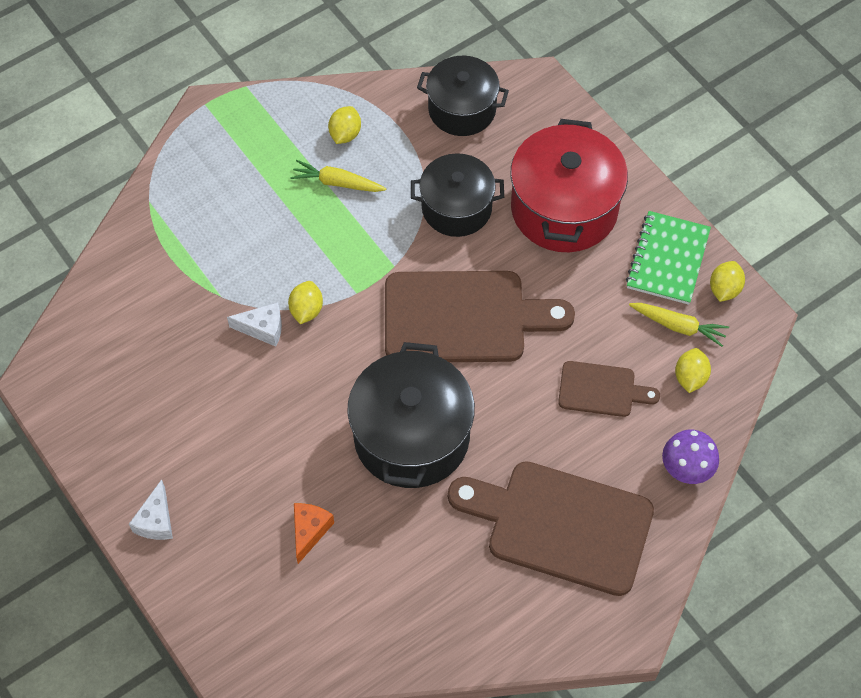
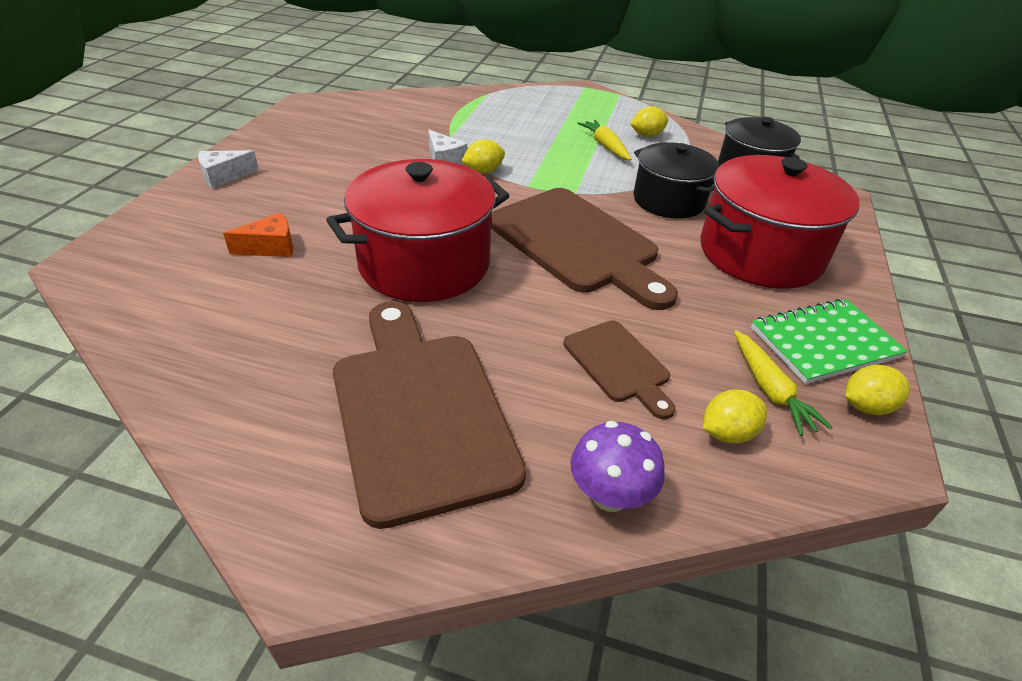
camera: 50 degrees right, 20 degrees down
black pot [347,342,475,488] -> red pot [326,159,509,302]

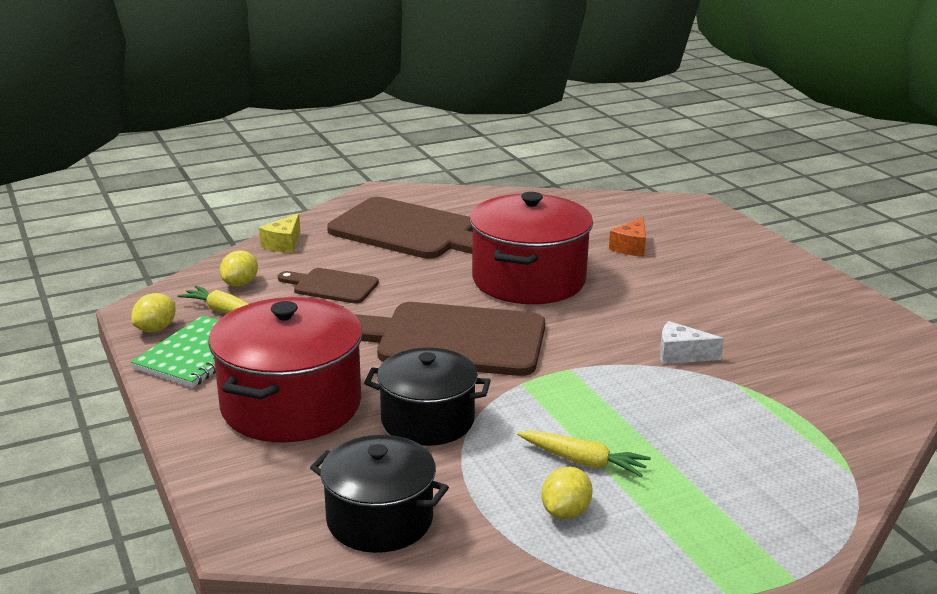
camera: 140 degrees right, 15 degrees down
white cheese [198,150,259,188] -> none
yellow lemon [462,139,505,173] -> none
purple mushroom [571,421,665,512] -> yellow cheese [259,213,300,253]

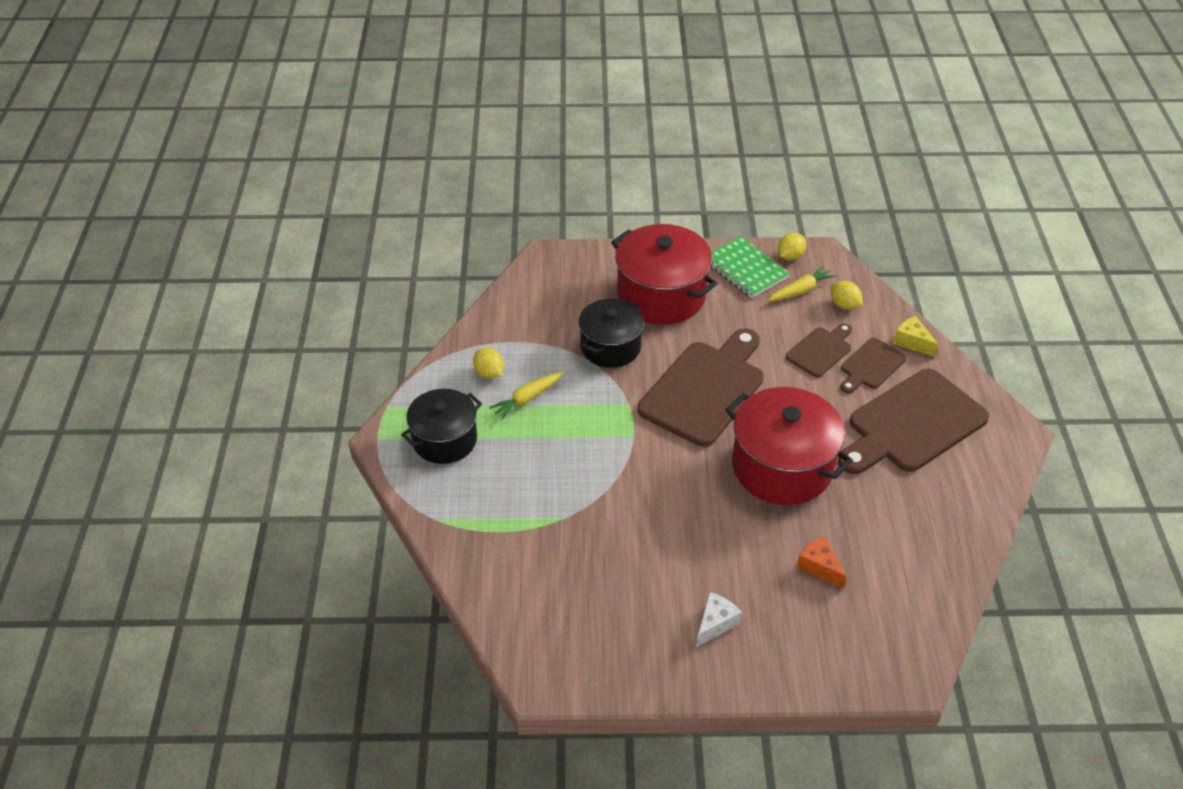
camera: 115 degrees right, 20 degrees up
yellow lemon [131,293,176,332] -> yellow lemon turned 75 degrees clockwise [778,233,806,260]
black pot [310,435,449,553] -> black pot moved to [401,389,482,464]
white cheese [660,321,724,364] -> white cheese moved to [696,592,742,647]
none -> brown cutting board [840,338,906,393]

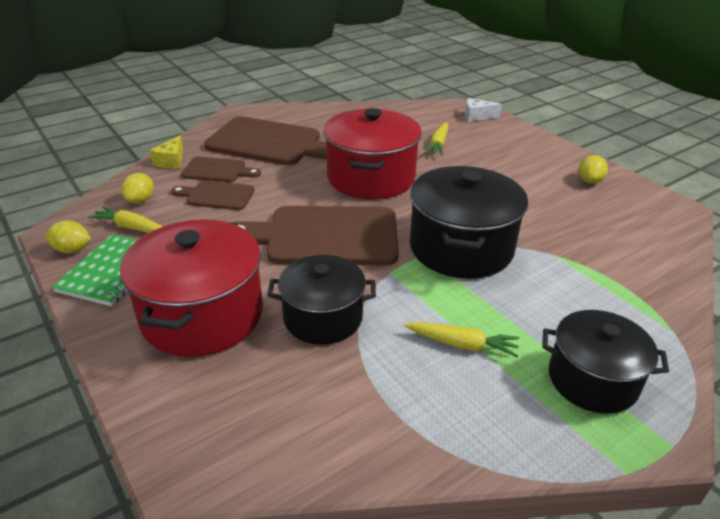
camera: 125 degrees left, 10 degrees down
yellow lemon [473,348,504,379] -> yellow lemon moved to [579,155,608,184]
white cheese [696,592,742,647] -> white cheese moved to [465,98,502,122]
orange cheese [796,537,847,589] -> yellow carrot [425,122,448,156]
none -> black pot [410,166,528,279]

